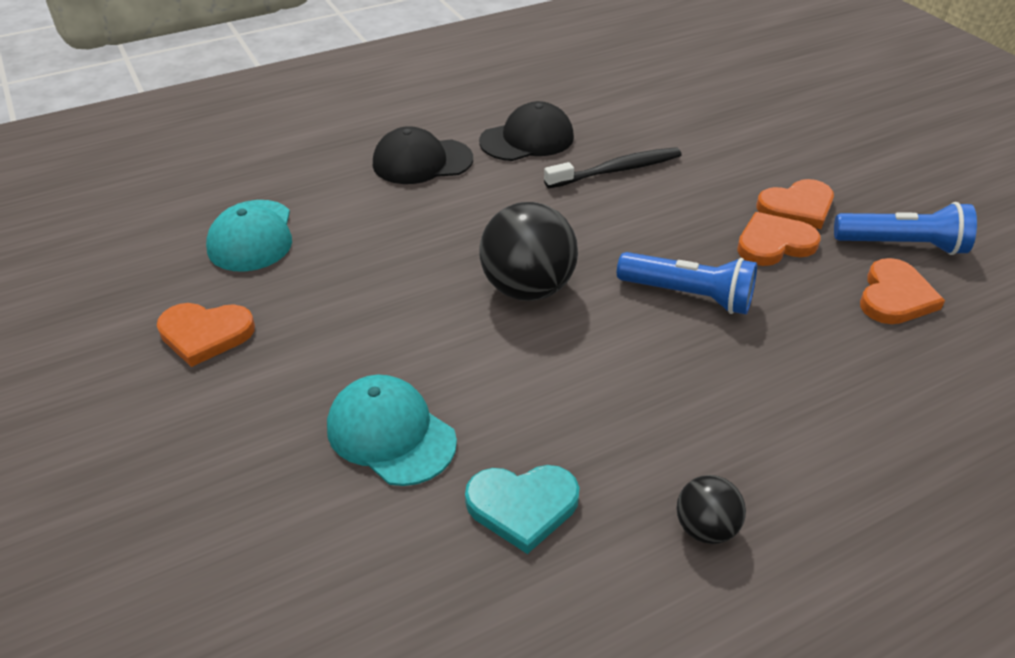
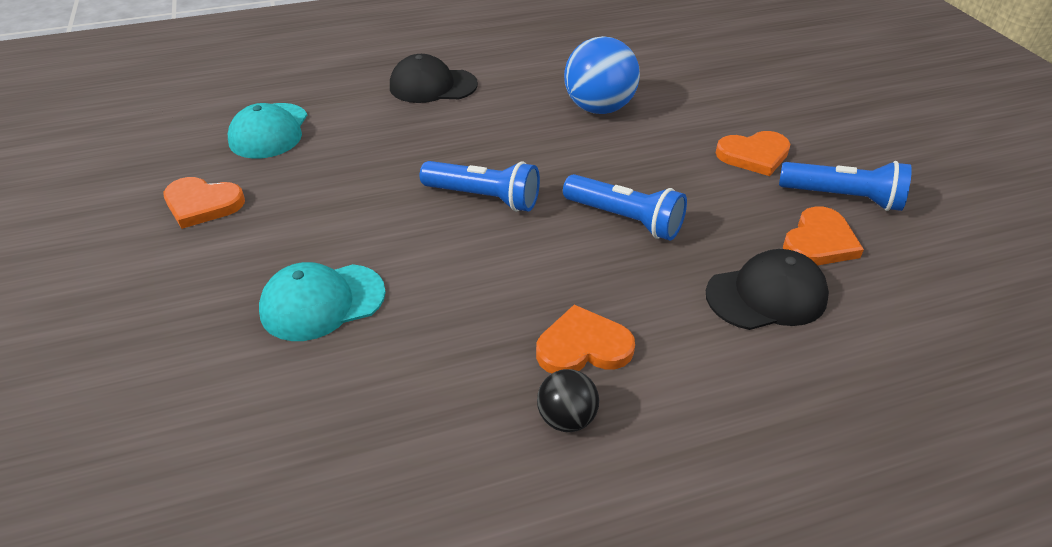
camera: 10 degrees right, 0 degrees up
turquoise cap [327,375,457,486] -> turquoise cap turned 75 degrees counterclockwise [259,262,386,341]
turquoise heart [465,465,580,554] -> none
black cap [479,101,574,161] -> black cap moved to [706,249,829,330]
black ball [479,202,578,301] -> blue flashlight [420,161,540,212]
black toothbrush [544,147,682,188] -> blue ball [564,36,640,114]
orange heart [737,212,820,266] -> orange heart moved to [536,305,635,374]

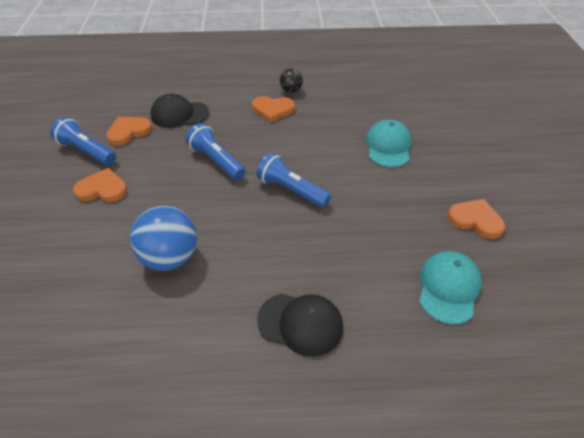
camera: 165 degrees left, 5 degrees up
turquoise cap [259,262,386,341] -> turquoise cap turned 75 degrees counterclockwise [366,120,412,167]

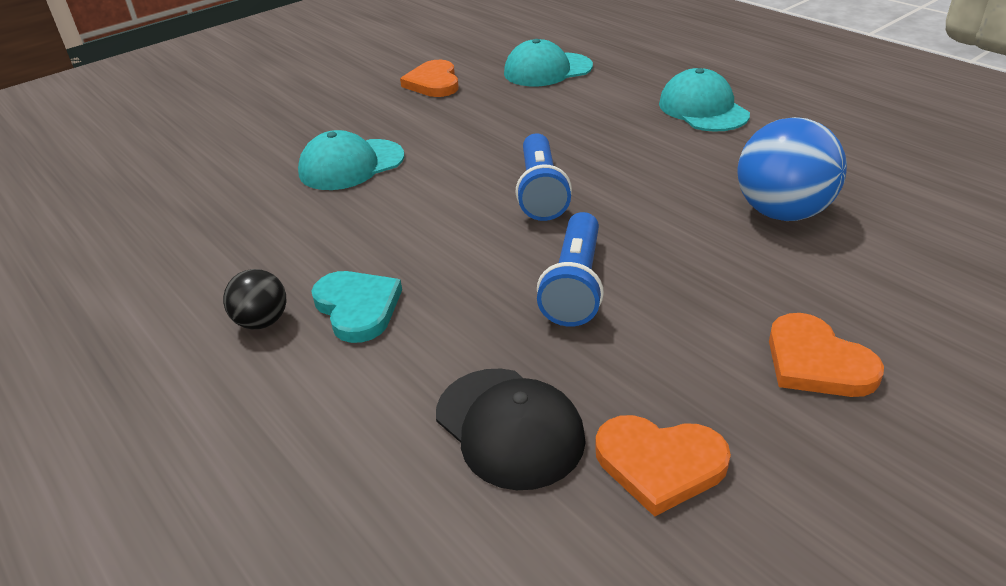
camera: 125 degrees left, 10 degrees down
blue flashlight [50,117,116,165] -> none
orange heart [252,96,295,122] -> turquoise heart [311,271,402,343]
black cap [257,293,343,357] -> turquoise cap [659,68,750,132]

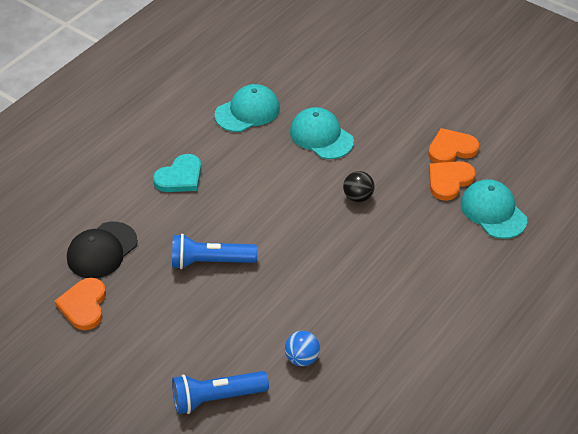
camera: 75 degrees right, 10 degrees up
black ball [223,269,286,329] -> black ball moved to [343,171,375,202]
blue flashlight [515,133,572,221] -> blue flashlight moved to [172,371,269,414]
turquoise cap [659,68,750,132] -> turquoise cap moved to [214,84,280,132]
blue ball [737,117,847,221] -> blue ball [285,331,320,366], size x0.53
orange heart [769,313,884,397] -> orange heart moved to [429,161,475,201]

